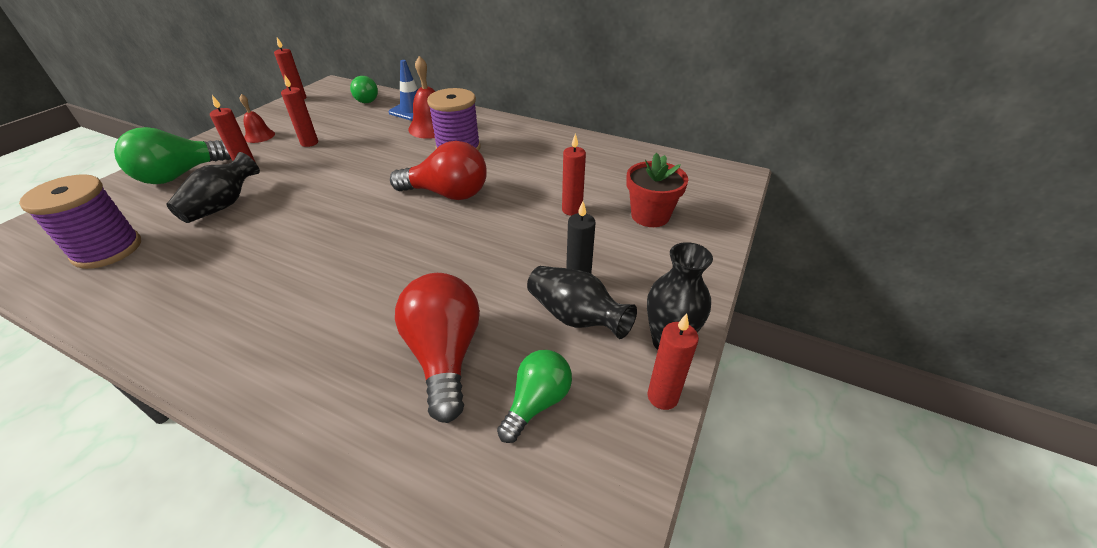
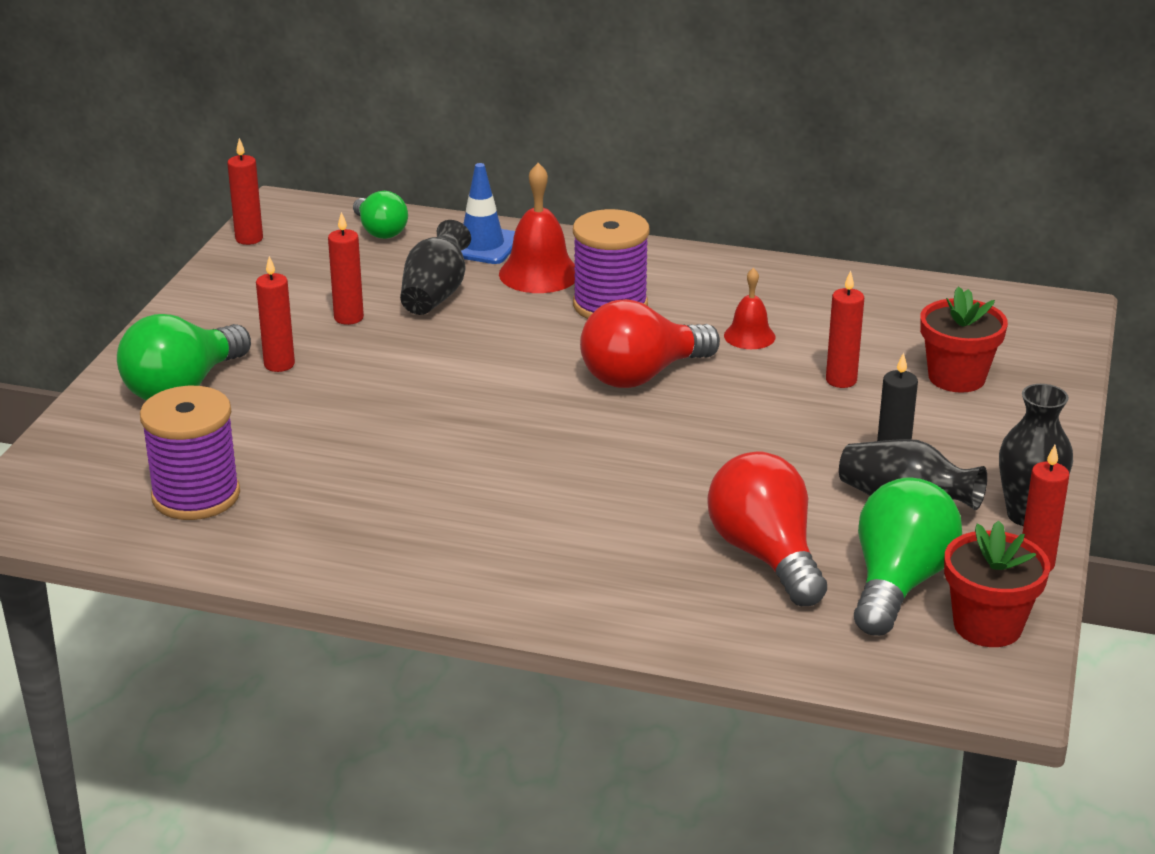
camera: 10 degrees left, 10 degrees down
black vase [166,152,260,223] -> black vase moved to [400,220,471,315]
red bell [240,94,275,143] -> red bell moved to [724,268,776,349]
red light bulb [390,141,487,200] -> red light bulb turned 150 degrees clockwise [580,299,720,388]
green light bulb [497,350,572,443] -> green light bulb [854,478,962,636], size x1.62
none -> red flower pot [944,520,1050,647]

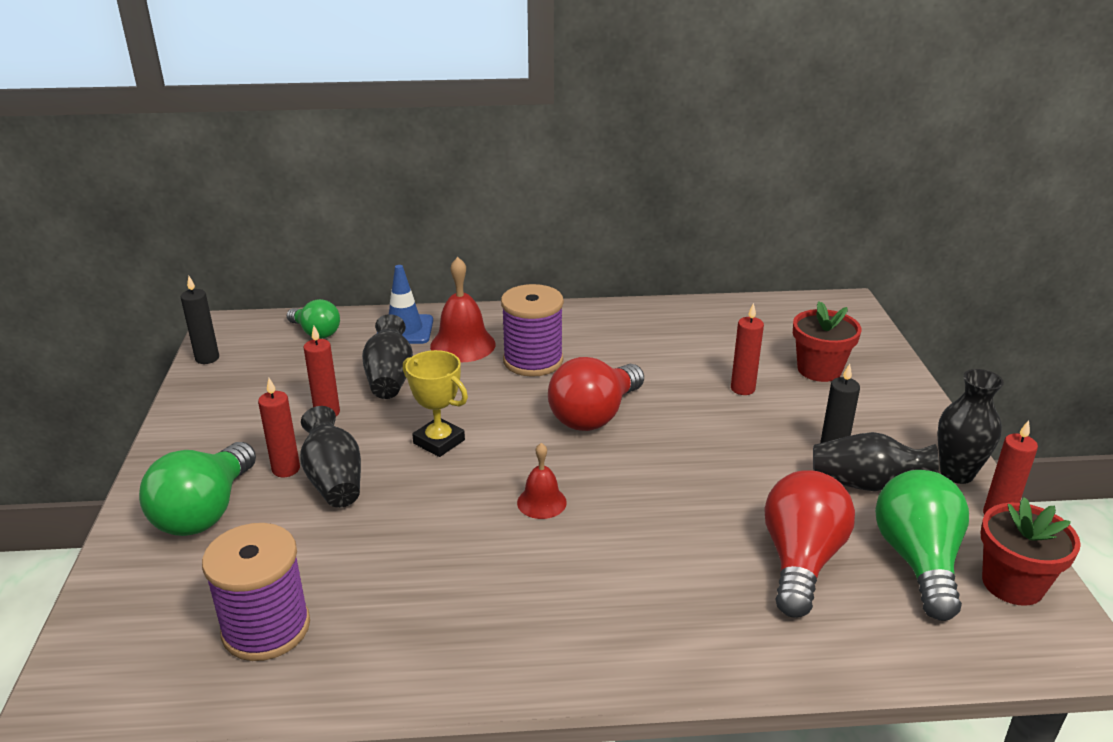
camera: 20 degrees left, 0 degrees up
red candle [227,138,263,245] -> black candle [181,276,219,364]
red light bulb [707,451,827,606] -> red light bulb turned 60 degrees clockwise [764,470,855,618]
red bell [724,268,776,349] -> red bell moved to [517,443,567,519]
none -> black vase [300,406,361,508]
none -> yellow trophy [403,350,468,457]

